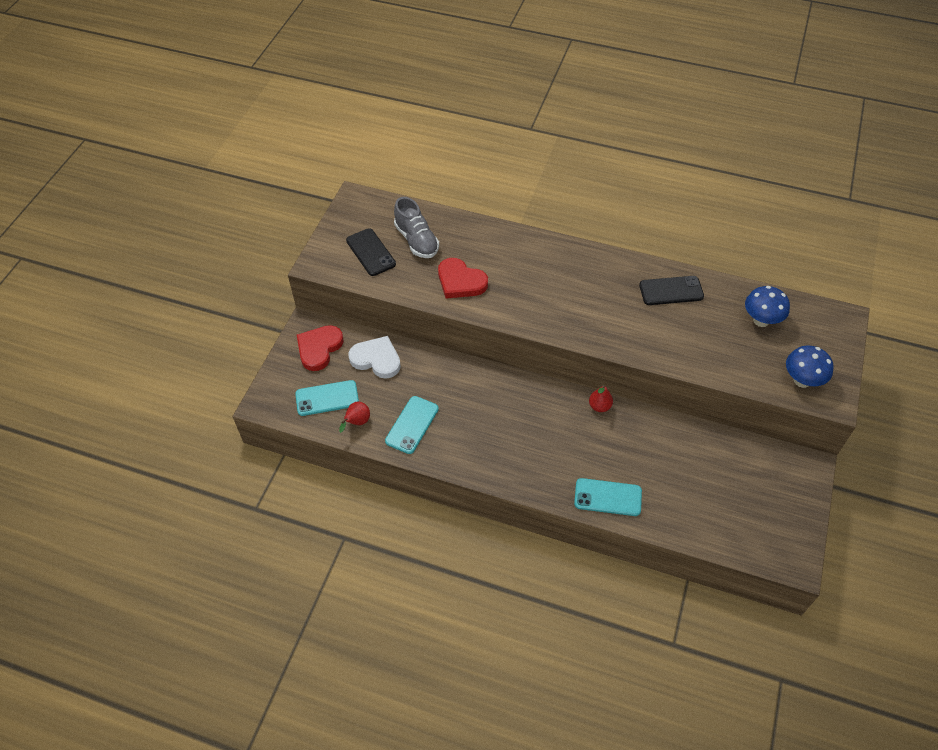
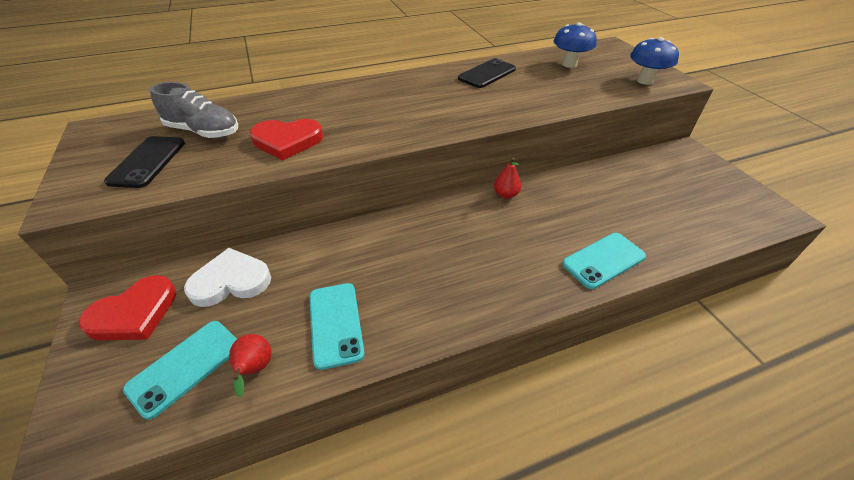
camera: 40 degrees left, 10 degrees down
red heart [297,325,344,371] -> red heart turned 120 degrees counterclockwise [79,275,177,340]
black phone [346,228,396,276] -> black phone turned 75 degrees clockwise [104,136,185,188]

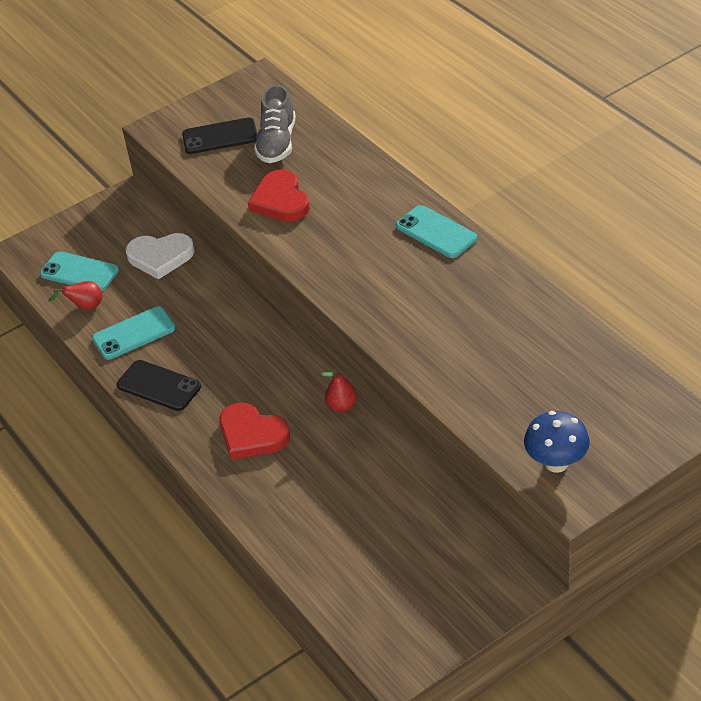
camera: 80 degrees right, 0 degrees up
red heart [79,275,177,340] -> red heart moved to [219,402,290,460]
white heart [184,248,271,307] -> white heart turned 120 degrees clockwise [125,233,195,280]
black phone [458,58,516,88] -> black phone moved to [117,360,201,411]
blue mushroom [553,22,597,68] -> none
turquoise phone [562,233,646,289] -> turquoise phone moved to [396,205,477,258]

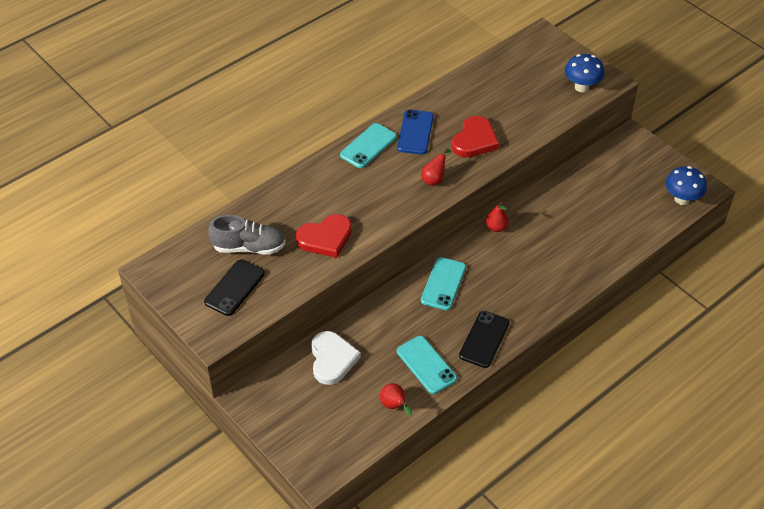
camera: 100 degrees left, 5 degrees up
turquoise phone [40,251,119,291] -> turquoise phone moved to [421,257,466,311]
black phone [182,118,257,154] -> black phone turned 45 degrees clockwise [204,259,265,316]
red heart [219,402,290,460] -> red heart moved to [451,116,499,158]
none -> blue phone [397,110,434,155]
none -> red pear [421,148,451,186]
none -> blue mushroom [666,166,707,205]

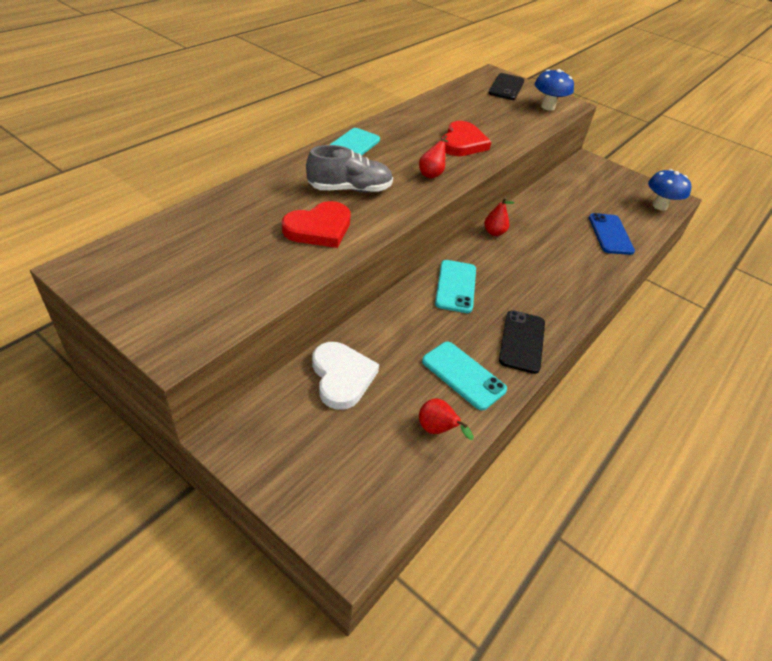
camera: 15 degrees left, 5 degrees down
black phone [204,259,265,316] -> black phone moved to [488,73,524,100]
grey shoe [208,215,286,255] -> grey shoe moved to [306,145,393,193]
blue phone [397,110,434,155] -> blue phone moved to [589,213,635,255]

